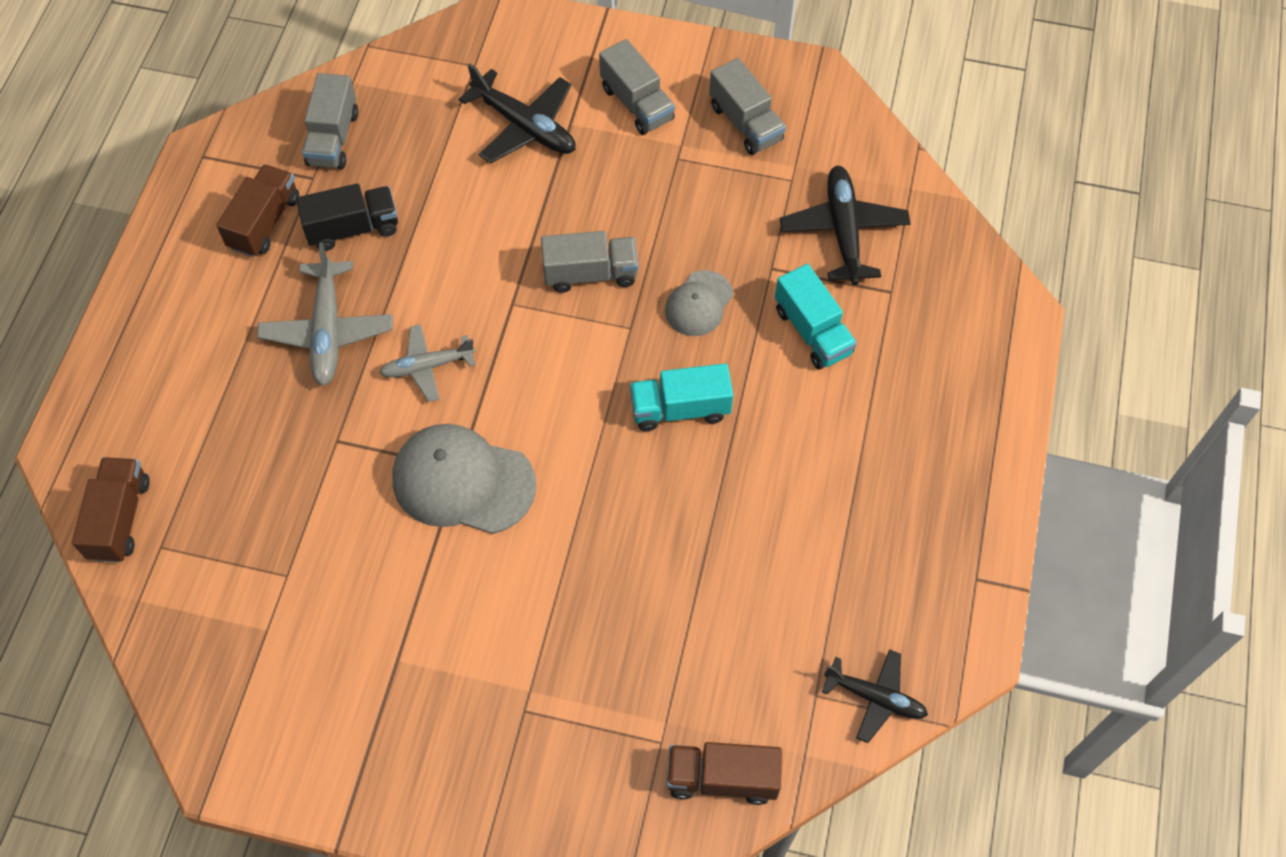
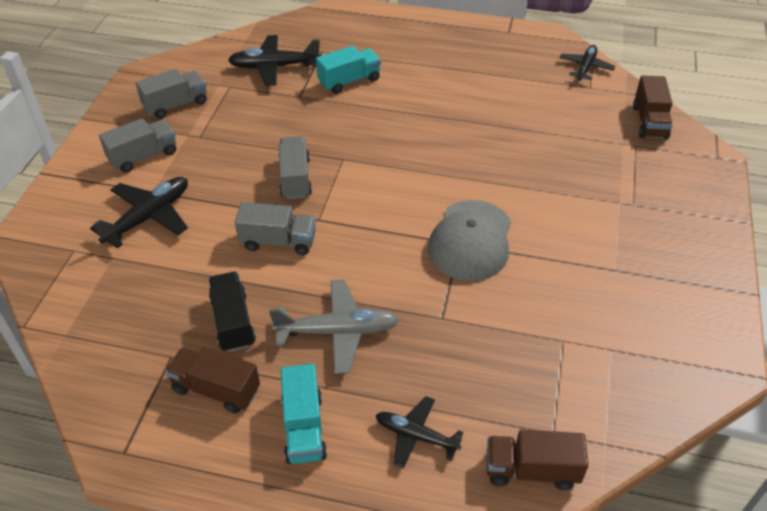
camera: 90 degrees left, 15 degrees down
grey truck [302,73,358,169] -> grey truck moved to [235,202,316,255]
grey plane [379,324,475,402] -> none
turquoise truck [630,363,733,431] -> turquoise truck moved to [281,364,327,464]
grey cap [665,270,733,336] -> none
none -> black plane [376,396,463,468]

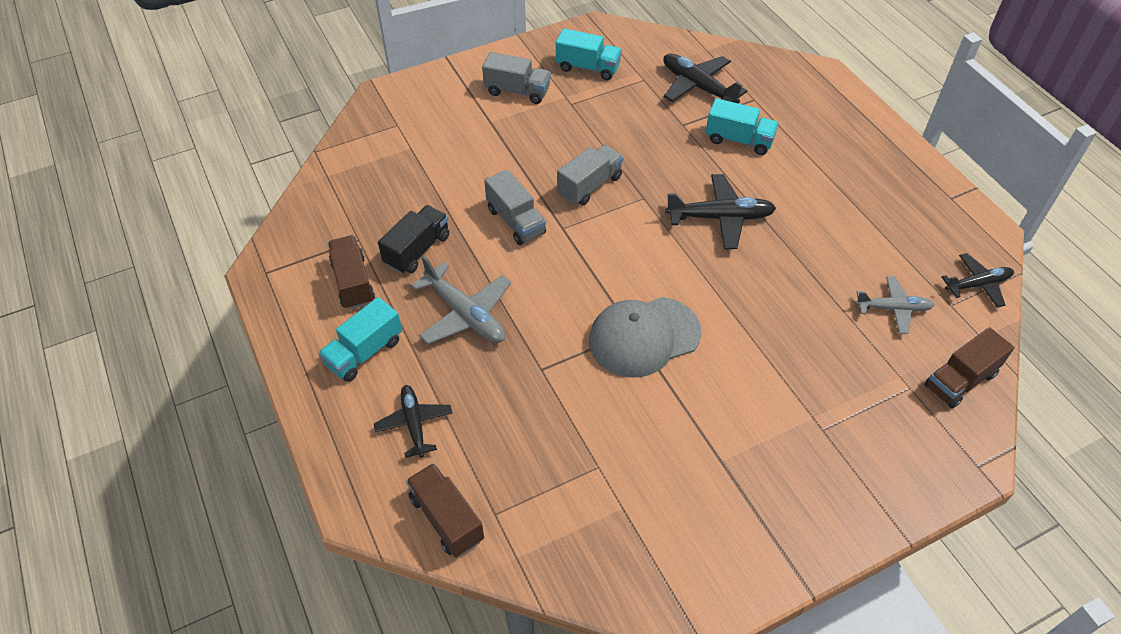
camera: 50 degrees right, 5 degrees up
black plane [90,177,188,248] -> black plane moved to [665,174,776,249]
grey truck [136,69,207,119] -> turquoise truck [556,28,622,80]
none -> grey plane [855,276,935,334]

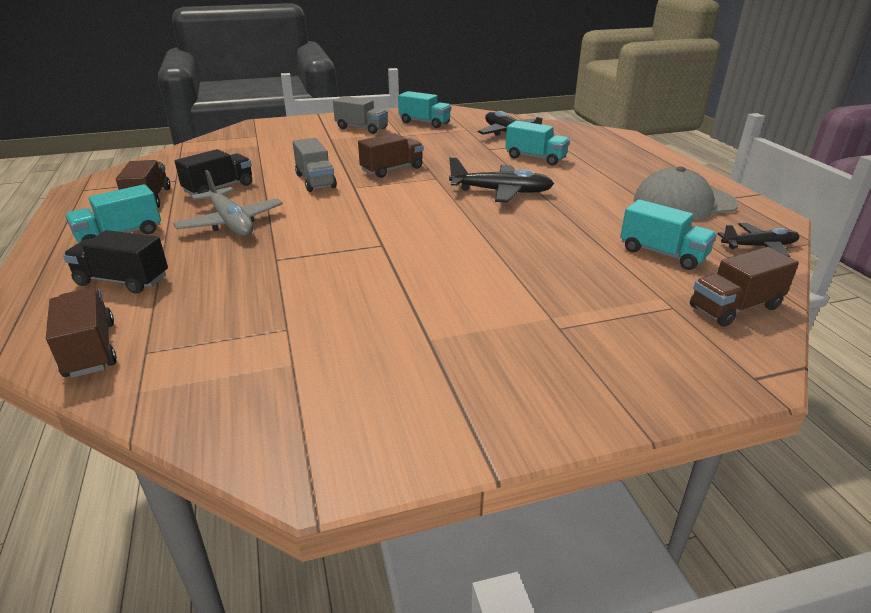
camera: 10 degrees right, 20 degrees down
black plane [374,385,452,458] -> black truck [63,230,168,294]
grey truck [557,145,623,206] -> brown truck [358,133,424,178]
grey cap [589,297,702,377] -> grey cap moved to [633,167,738,220]
grey plane [855,276,935,334] -> turquoise truck [620,199,717,270]

